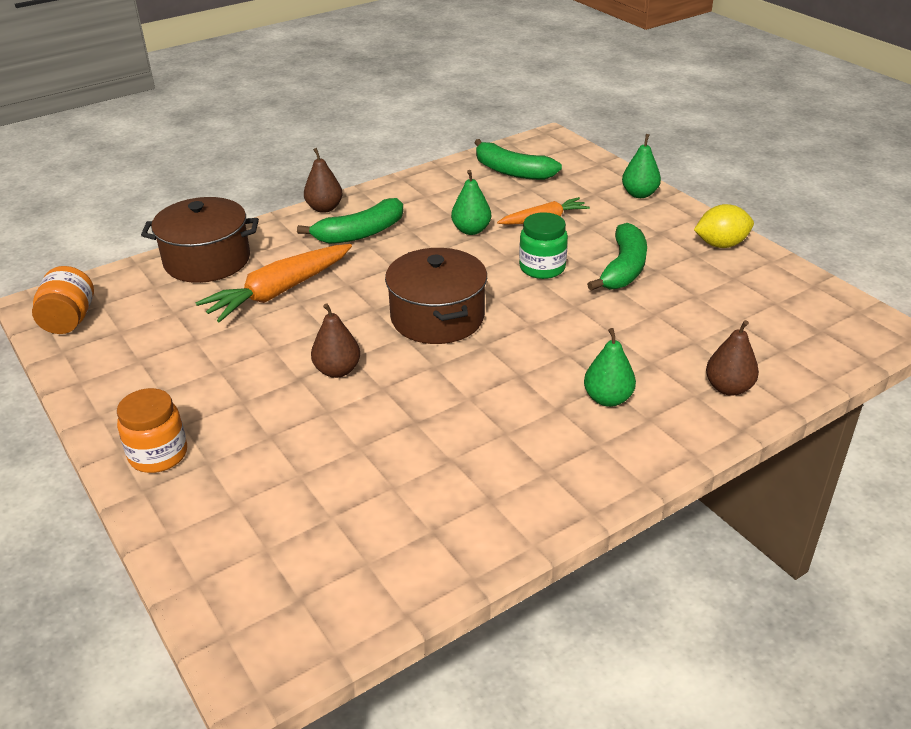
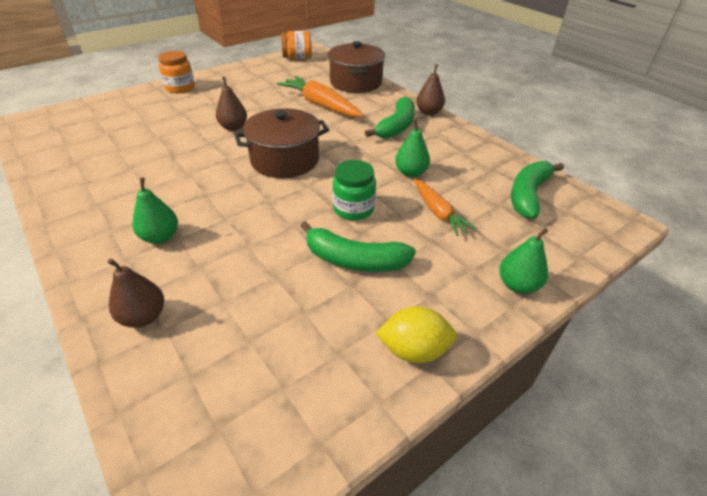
camera: 85 degrees right, 5 degrees up
green banana [297,198,404,244] -> green banana turned 120 degrees counterclockwise [365,97,415,139]
yellow lemon [694,204,754,248] -> yellow lemon turned 75 degrees counterclockwise [375,306,457,363]

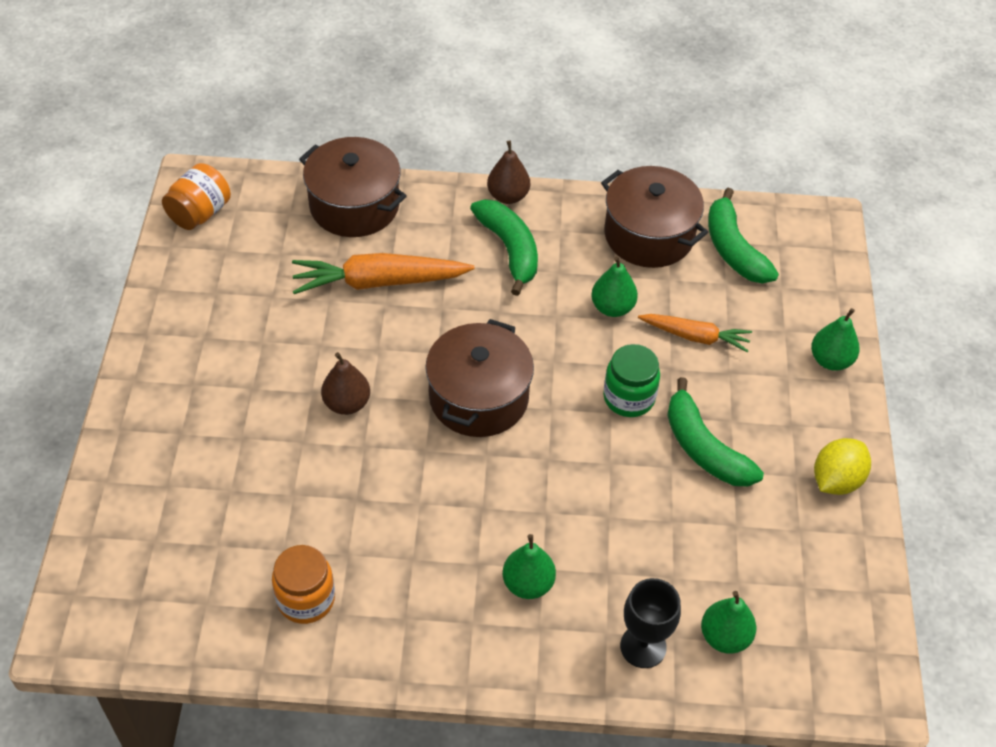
camera: 50 degrees left, 10 degrees up
brown pear [107,258,164,328] -> black goblet [620,578,681,668]
orange jar [158,51,195,93] -> orange jar moved to [272,545,335,624]
green banana [300,221,416,272] -> green banana turned 90 degrees clockwise [667,377,764,486]
none -> brown pot [601,166,708,268]
none -> green pear [701,591,756,654]

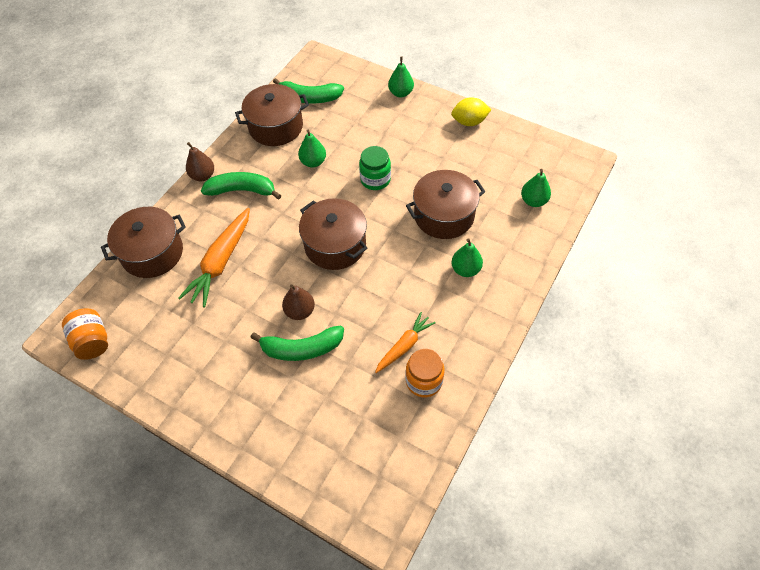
camera: 60 degrees left, 5 degrees up
black goblet [620,578,681,668] -> none
orange carrot [638,314,752,352] -> orange carrot moved to [375,312,436,373]
green banana [667,377,764,486] -> green banana moved to [250,326,344,361]
yellow lemon [814,438,871,495] -> yellow lemon turned 75 degrees counterclockwise [451,97,491,126]
none -> brown pot [406,170,485,239]

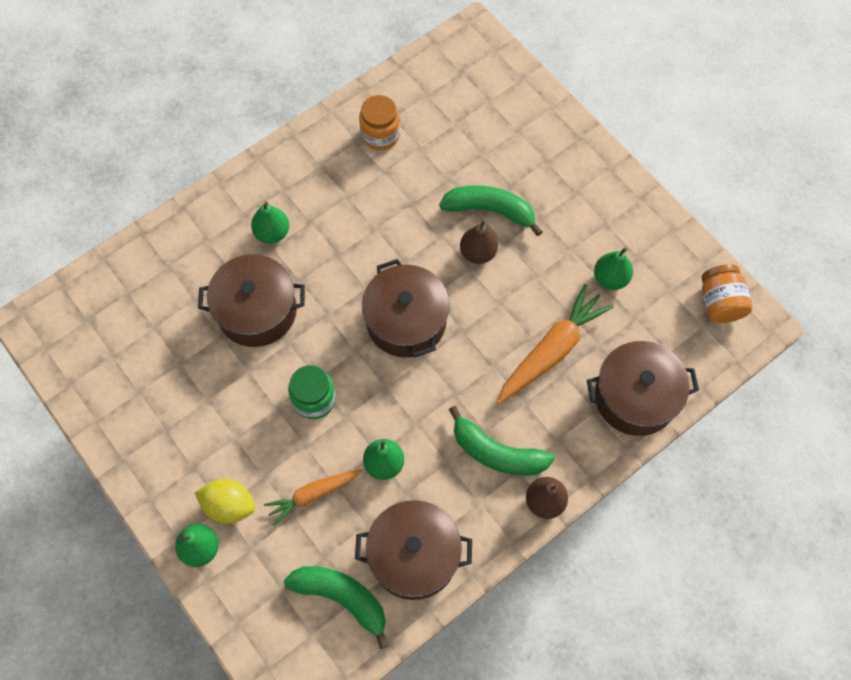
camera: 160 degrees left, 10 degrees up
orange carrot [375,312,436,373] -> orange carrot moved to [264,469,362,526]
yellow lemon [451,97,491,126] -> yellow lemon moved to [195,479,255,524]
green pear [521,169,551,207] -> green pear moved to [594,247,633,290]

